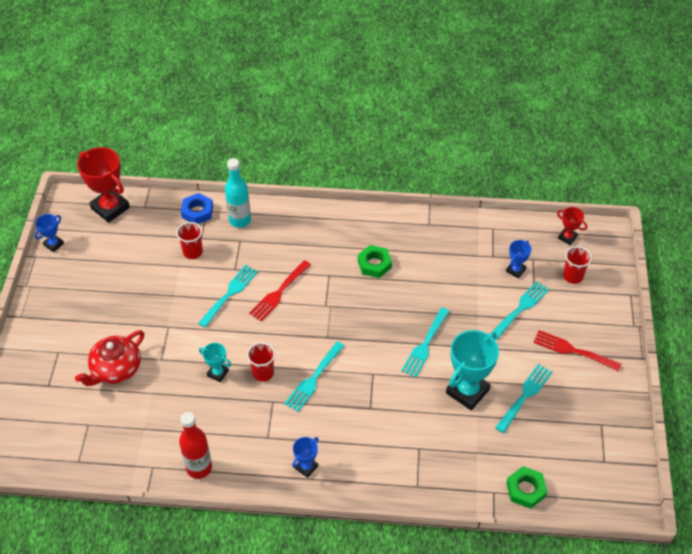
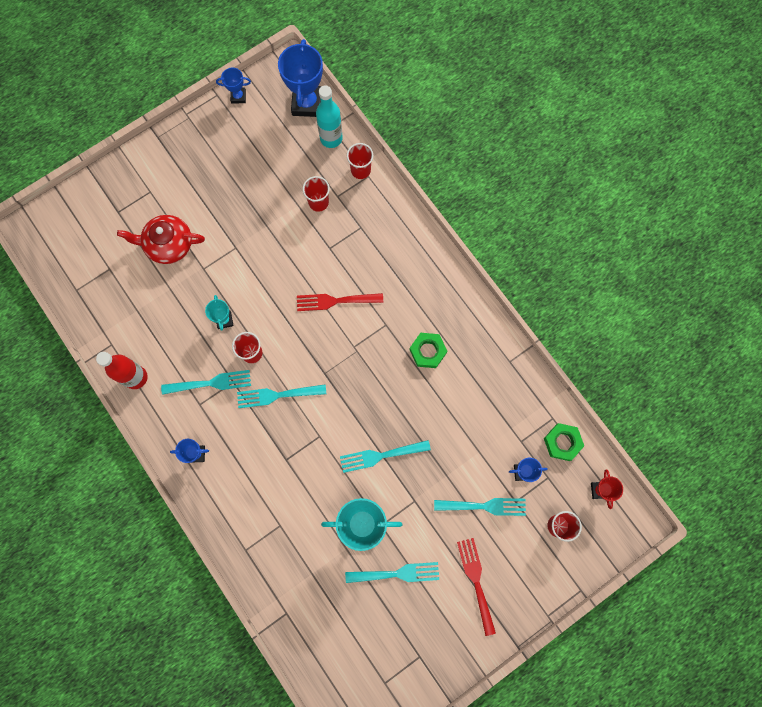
camera: 50 degrees right, 25 degrees up
red trophy [77,147,130,223] -> blue trophy [278,39,323,117]
blue nut [181,193,213,224] -> red cup [347,143,373,179]
turquoise fork [198,265,258,328] -> turquoise fork moved to [161,370,251,395]
turquoise bottle [225,158,251,228] -> turquoise bottle moved to [316,85,343,148]
green nut [506,466,547,509] -> green nut moved to [544,423,584,461]

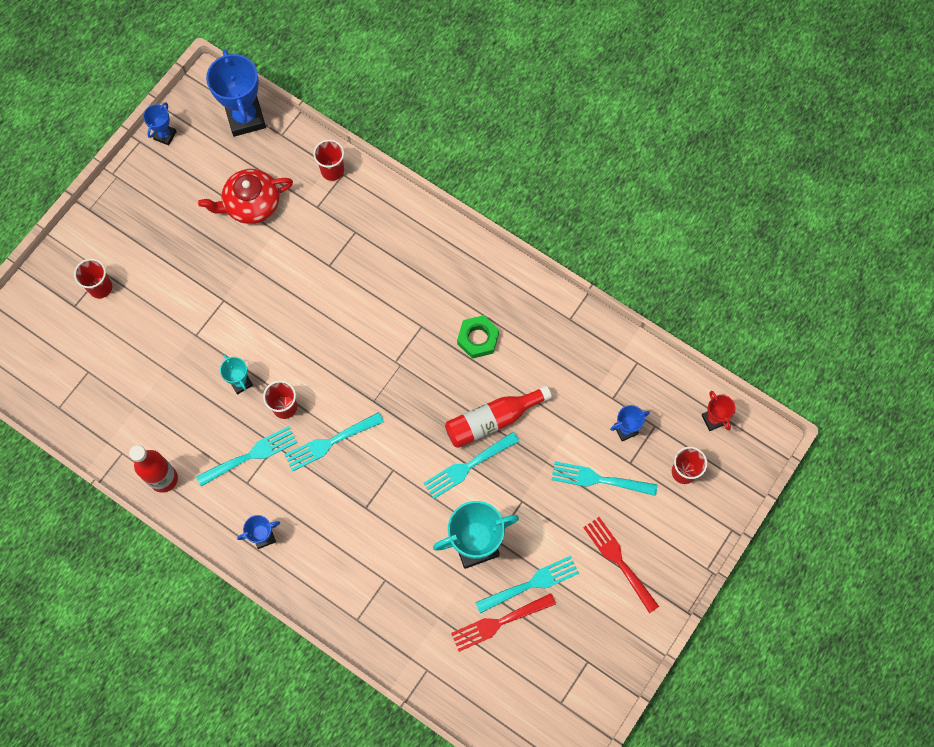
camera: 20 degrees left, 5 degrees down
red teapot [117,215,205,264] -> red teapot moved to [198,169,293,224]
blue trophy [216,68,251,104] -> blue trophy turned 45 degrees counterclockwise [143,102,177,146]
red fork [297,293,383,311] -> red fork moved to [451,593,556,652]
red cup [303,176,330,212] -> red cup moved to [74,259,112,299]
turquoise bottle [316,85,343,148] -> none
turquoise fork [434,498,526,516] -> turquoise fork turned 150 degrees counterclockwise [552,461,657,496]
green nut [544,423,584,461] -> none
none -> red bottle [445,385,552,448]

